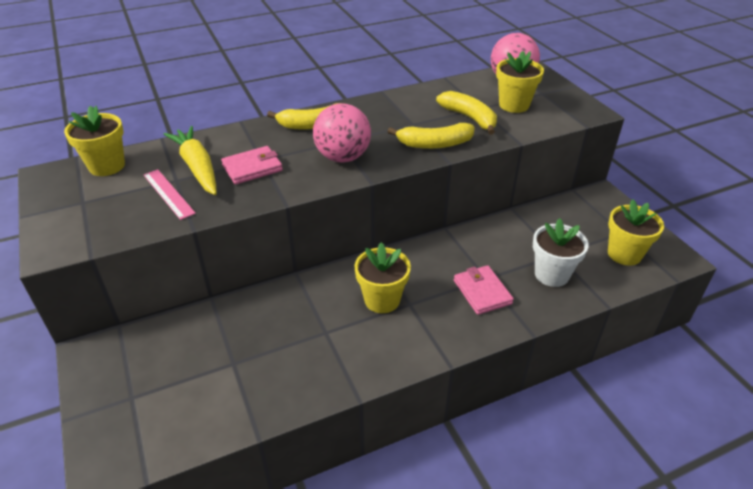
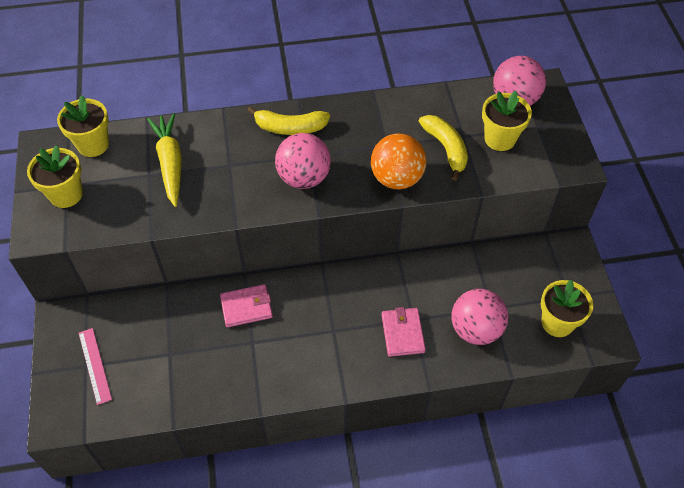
camera: 15 degrees right, 15 degrees up
pink ruler [144,169,196,220] -> pink ruler moved to [79,328,112,405]
pink wallet [221,146,283,185] -> pink wallet moved to [220,284,273,327]
yellow flower pot [354,242,411,313] -> yellow flower pot moved to [27,145,83,208]
yellow banana [387,123,474,149] -> orange ball [371,134,427,189]
white flower pot [533,218,589,287] -> pink ball [451,289,508,345]

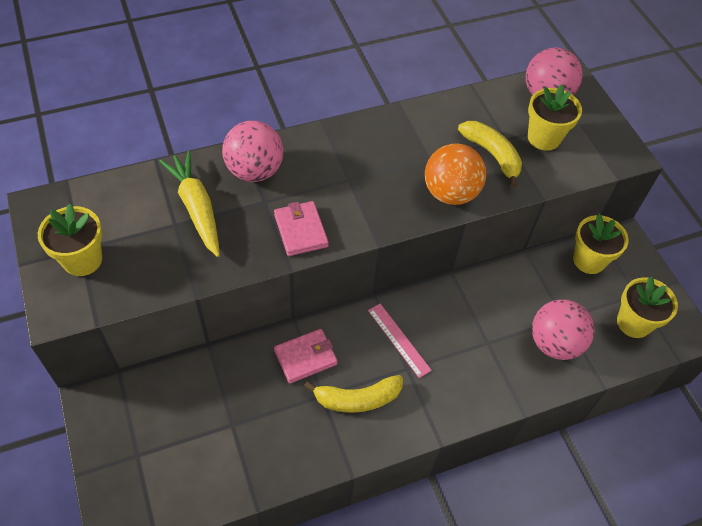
camera: 15 degrees left, 0 degrees up
yellow flower pot [57,95,109,157] -> yellow flower pot moved to [573,214,629,274]
pink ruler [79,328,112,405] -> pink ruler moved to [368,304,432,378]
yellow banana [247,107,330,135] -> yellow banana moved to [304,375,403,413]
pink ball [275,133,331,189] -> pink ball moved to [222,121,284,182]
pink wallet [382,307,426,357] -> pink wallet moved to [274,201,329,256]

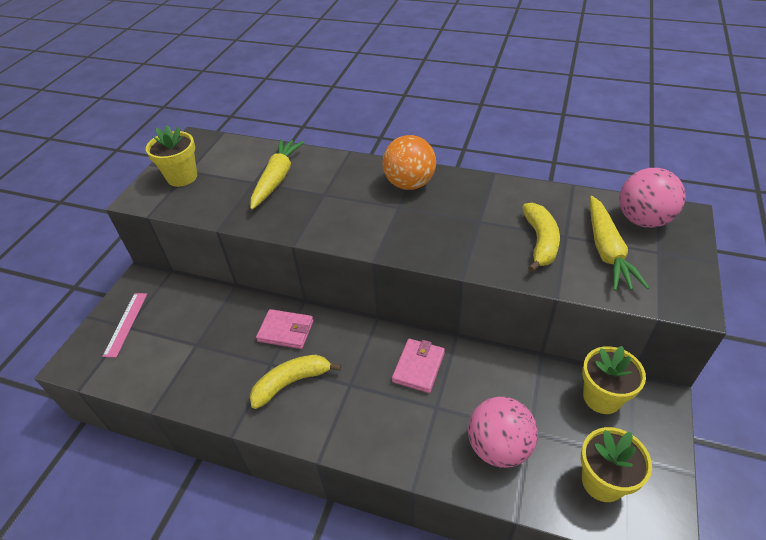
camera: 45 degrees right, 10 degrees down
pink ball [222,121,284,182] -> none
pink wallet [274,201,329,256] -> pink wallet moved to [392,339,445,393]
yellow banana [304,375,403,413] -> yellow banana turned 120 degrees clockwise [250,355,341,409]
pink ruler [368,304,432,378] -> pink ruler moved to [102,293,147,358]
orange ball [425,143,486,205] -> orange ball moved to [382,135,436,190]
yellow flower pot [528,84,582,151] -> yellow carrot [590,196,650,291]

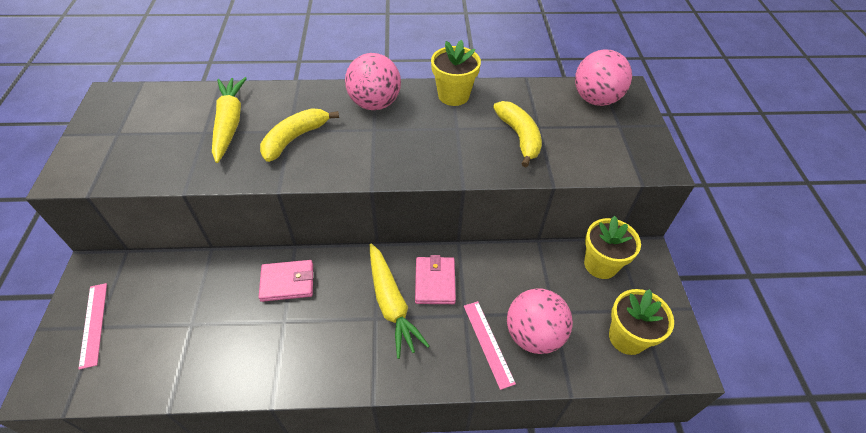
camera: 25 degrees left, 5 degrees up
yellow flower pot [146,125,197,187] -> yellow flower pot moved to [431,40,481,106]
yellow banana [250,355,341,409] -> yellow banana moved to [260,108,339,162]
orange ball [382,135,436,190] -> pink ball [345,53,401,110]
yellow carrot [590,196,650,291] -> yellow carrot moved to [370,243,429,359]
none -> pink ruler [464,301,516,390]

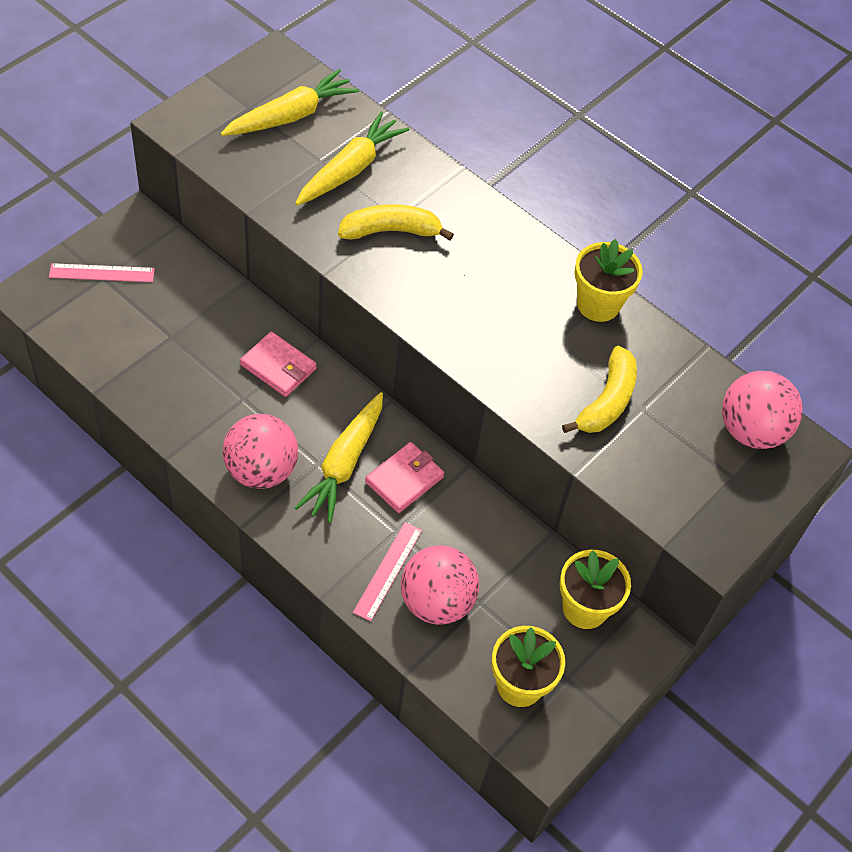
camera: 40 degrees right, 5 degrees up
pink ruler [78,283,107,370] -> pink ruler turned 60 degrees clockwise [49,263,155,282]
pink ball [345,53,401,110] -> pink ball moved to [223,414,298,489]
none -> yellow carrot [221,69,359,136]

